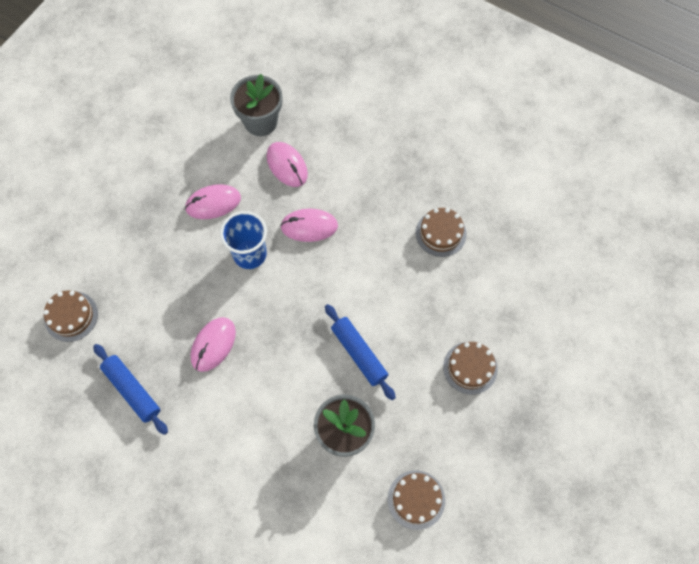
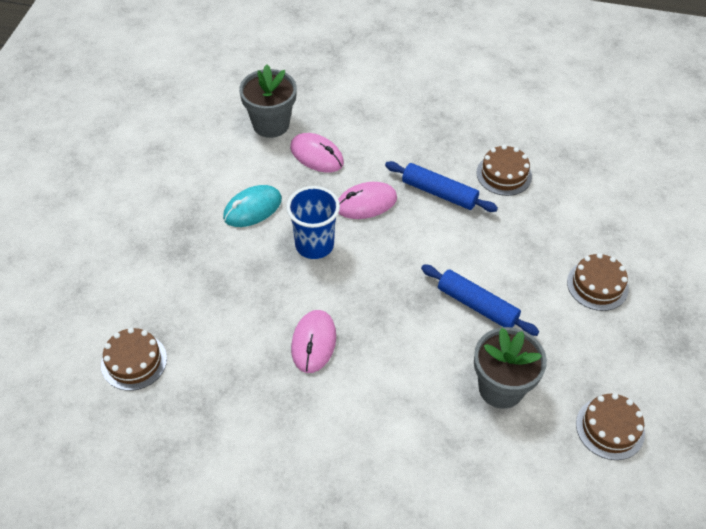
camera: 20 degrees left, 15 degrees down
blue rolling pin [93,344,168,435] -> blue rolling pin moved to [385,161,498,212]
pink mouse [185,184,241,219] -> turquoise mouse [223,185,282,227]

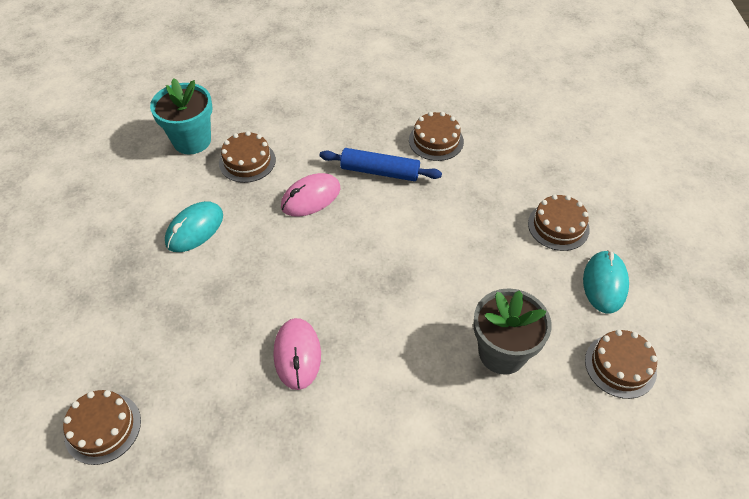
camera: 15 degrees left, 0 degrees up
grey flower pot [239,64,297,138] -> turquoise flower pot [150,78,212,154]
blue cup [286,186,340,259] -> none
pink mouse [290,133,344,173] -> brown cake [219,131,276,183]
blue rolling pin [421,265,539,336] -> none
none -> turquoise mouse [583,250,629,313]

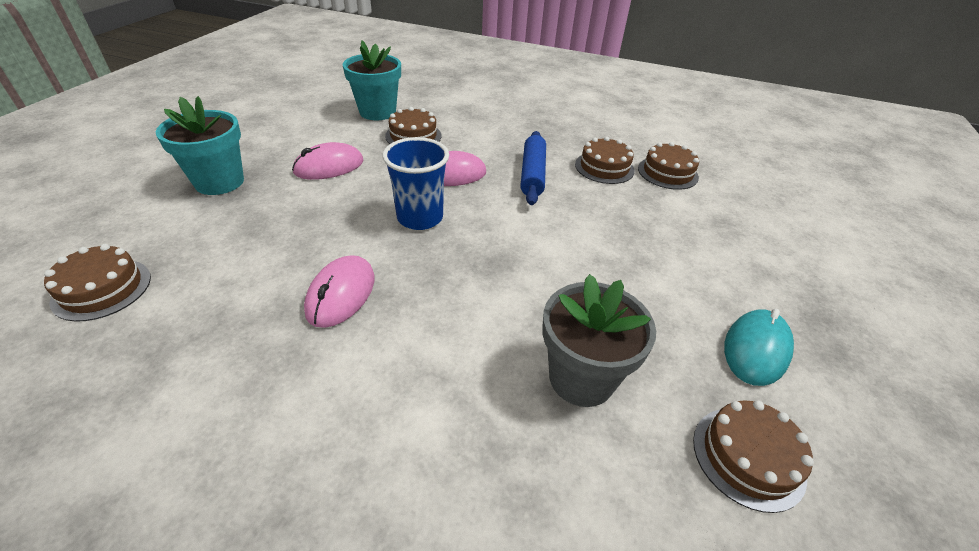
camera: 20 degrees right, 10 degrees down
turquoise mouse [165,201,223,252] -> pink mouse [292,142,363,180]
blue rolling pin [320,148,442,181] -> blue rolling pin turned 60 degrees clockwise [520,131,546,205]
brown cake [528,194,590,251] -> brown cake moved to [638,142,699,190]
none -> turquoise flower pot [156,96,244,195]
none -> blue cup [382,137,449,230]

